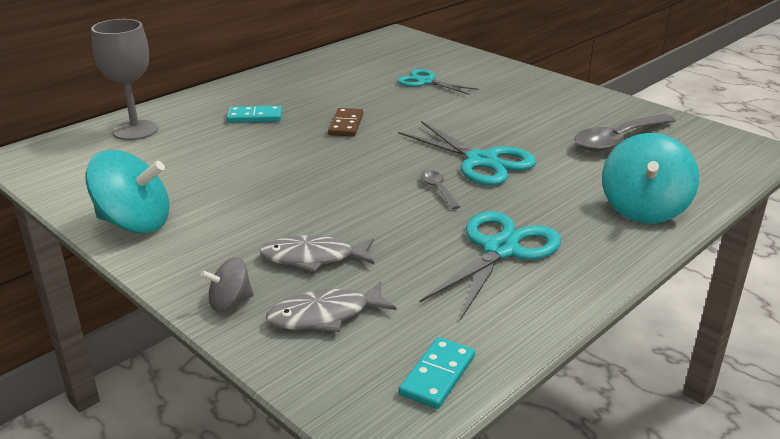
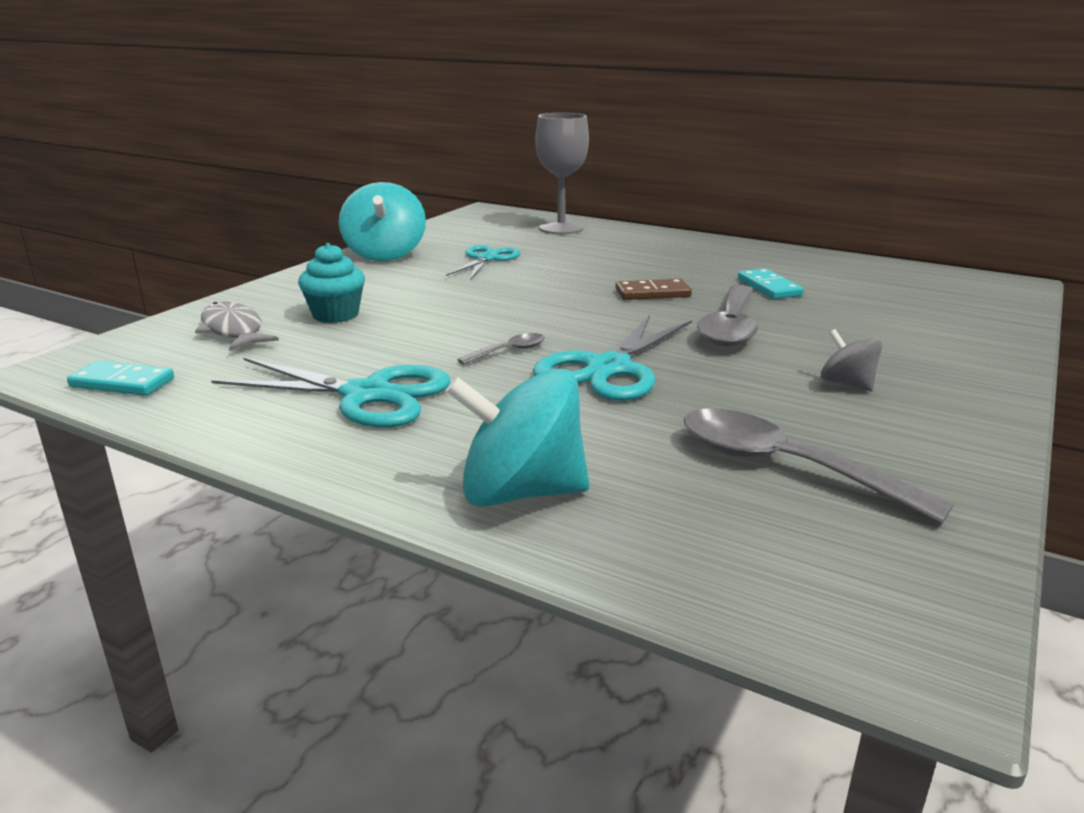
camera: 75 degrees right, 5 degrees down
grey spinning top [200,257,254,311] -> grey spinning top moved to [821,329,883,391]
turquoise domino [227,106,282,123] -> turquoise domino moved to [738,268,804,299]
grey fish [259,235,374,272] -> turquoise cupcake [298,243,365,323]
turquoise scissors [397,69,479,95] -> turquoise scissors moved to [446,245,520,280]
none -> grey spoon [697,285,758,347]

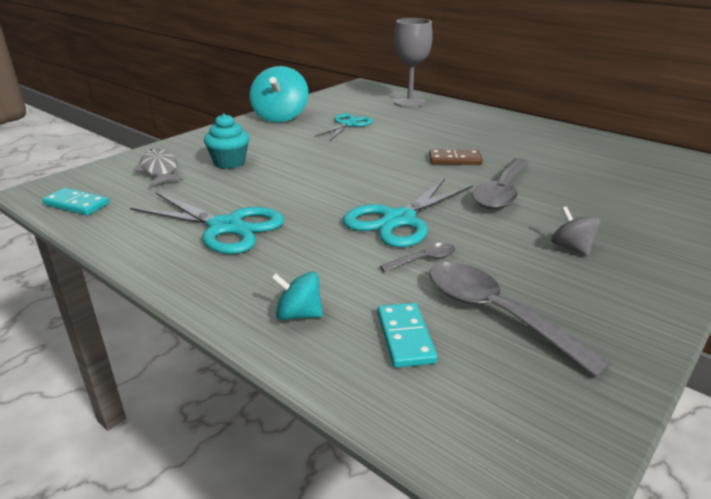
camera: 10 degrees right, 5 degrees up
turquoise spinning top [446,369,590,507] -> turquoise spinning top [271,271,323,320], size x0.53
grey spoon [457,333,545,365] -> grey spoon moved to [380,243,455,272]
turquoise domino [738,268,804,299] -> turquoise domino moved to [377,303,438,368]

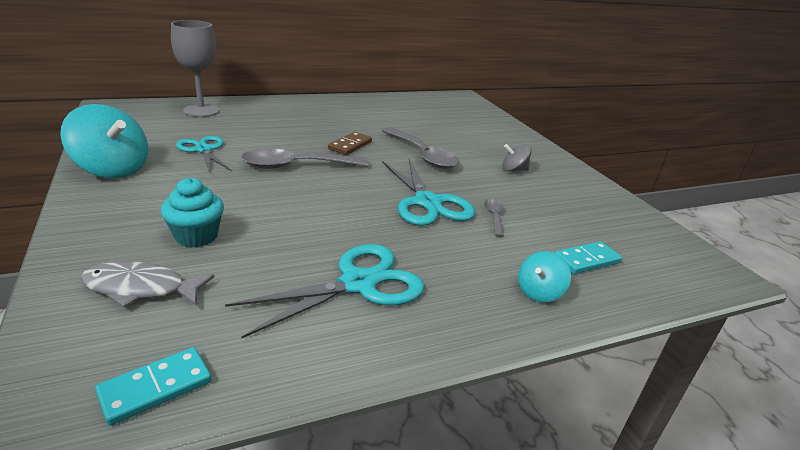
camera: 65 degrees left, 0 degrees up
turquoise domino [377,303,438,368] -> turquoise domino turned 45 degrees counterclockwise [555,241,622,274]
grey spoon [429,262,612,378] -> grey spoon moved to [241,148,369,169]

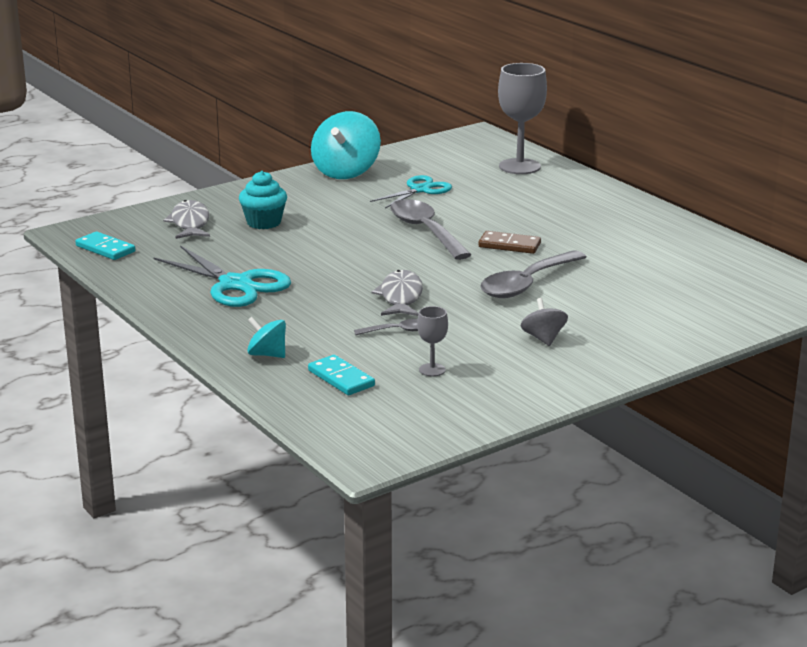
camera: 80 degrees right, 5 degrees down
turquoise scissors [382,159,475,226] -> grey fish [372,270,423,316]
none -> grey goblet [417,306,448,376]

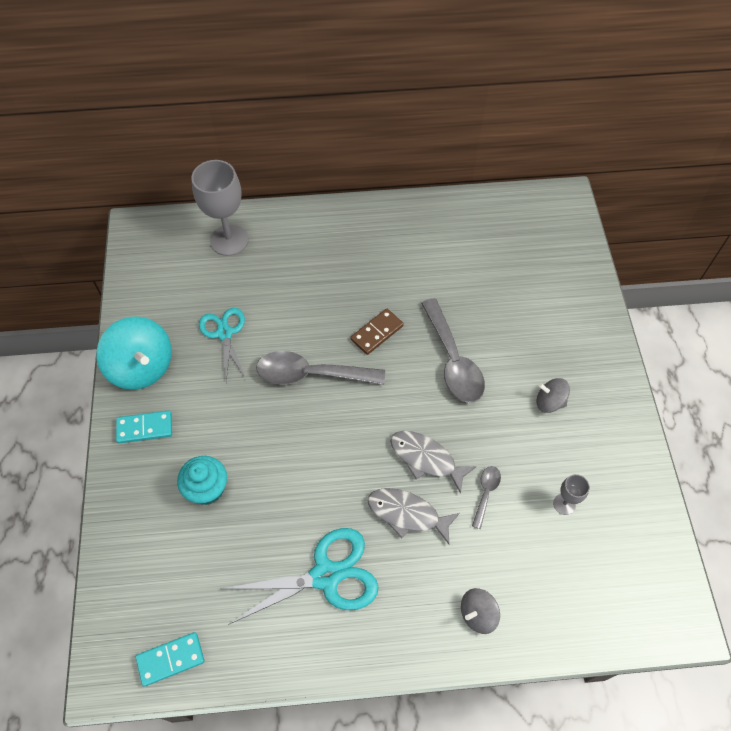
camera: 60 degrees left, 35 degrees up
grey fish [163,200,210,239] -> grey fish moved to [368,488,460,544]
turquoise spinning top [247,317,286,358] -> grey spinning top [461,588,500,634]
turquoise domino [308,355,375,395] -> turquoise domino moved to [116,410,172,443]

